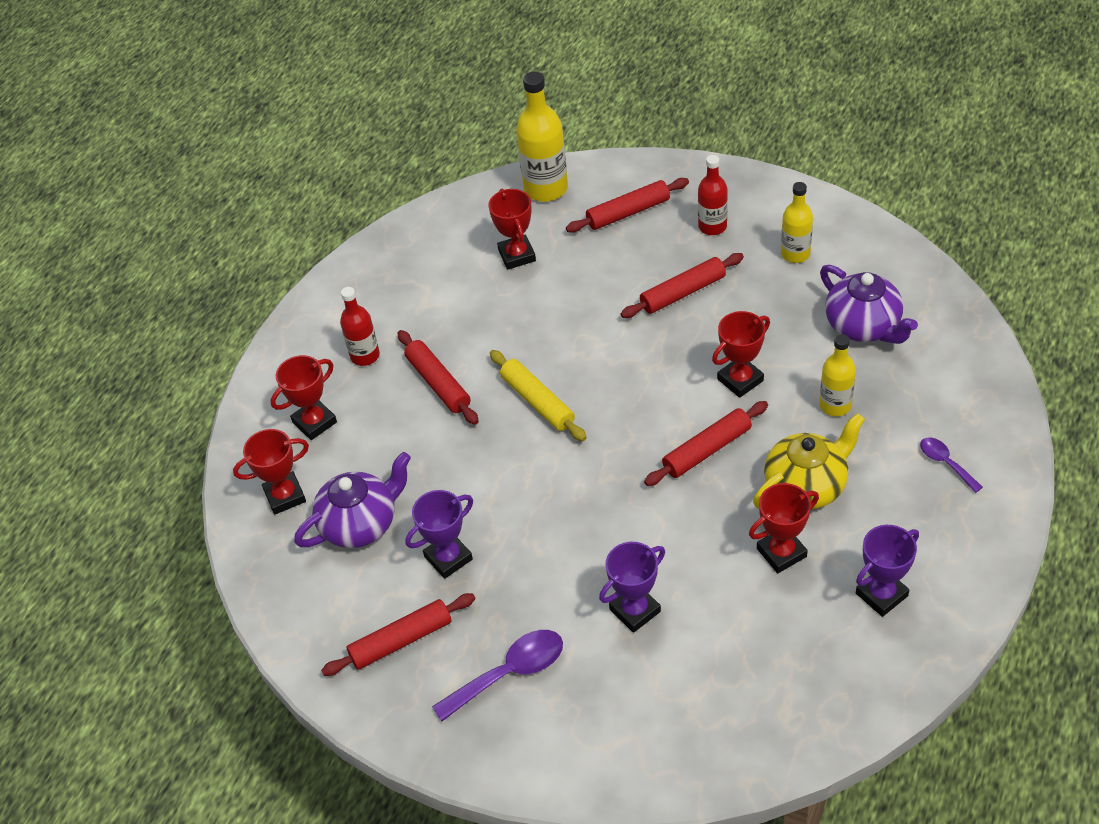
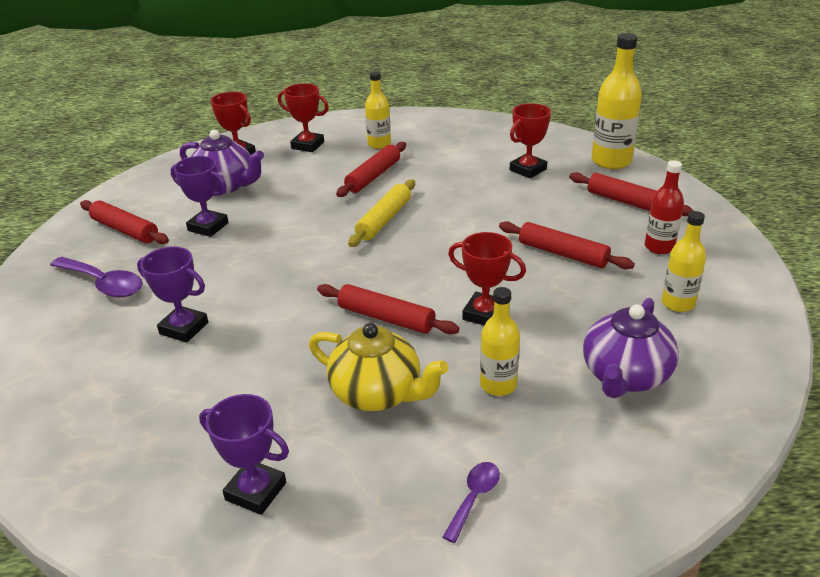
camera: 60 degrees right, 15 degrees down
red bottle [340,287,380,366] -> yellow bottle [365,71,391,149]
red trophy [749,483,819,573] -> none

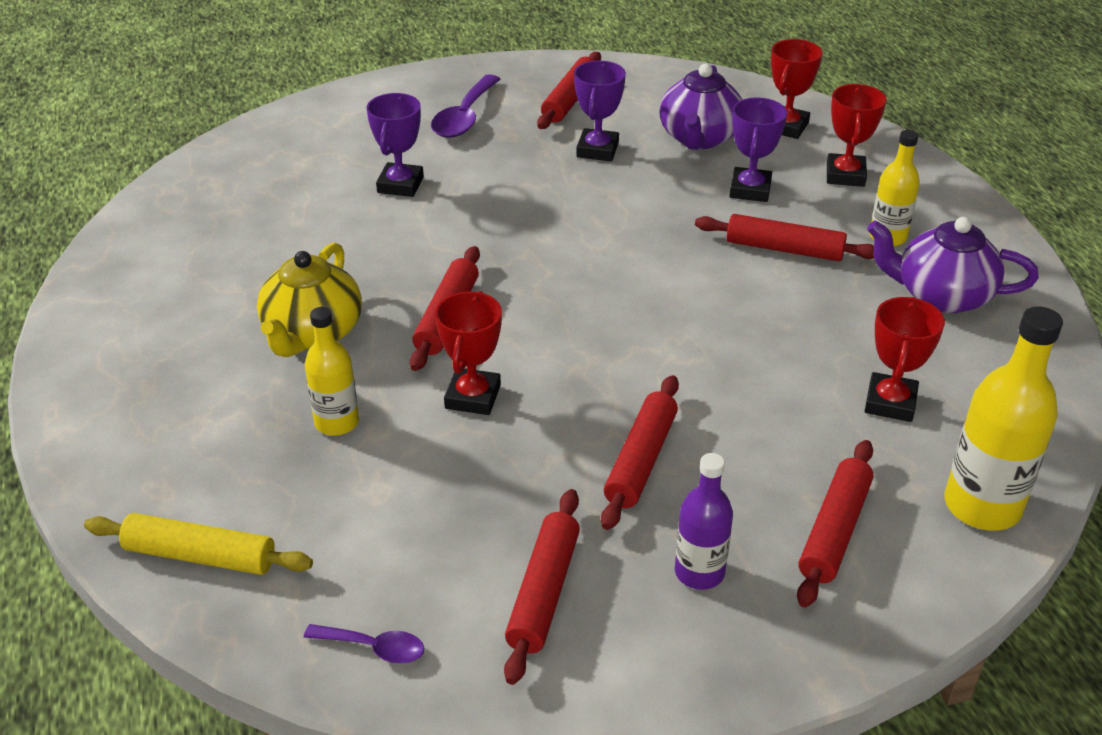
camera: 75 degrees right, 5 degrees up
purple trophy [199,394,289,515] -> purple trophy moved to [729,97,787,202]
yellow rolling pin [348,179,415,247] -> yellow rolling pin moved to [84,513,313,575]
purple spoon [443,462,500,543] -> purple spoon moved to [304,624,424,664]
red trophy [510,103,551,178] -> red trophy turned 75 degrees clockwise [865,297,945,422]
purple teapot [583,298,679,398] -> purple teapot moved to [867,217,1039,313]
red bottle [645,160,684,254] -> purple bottle [675,453,733,590]
yellow bottle [661,211,706,312] -> red rolling pin [504,489,580,685]

